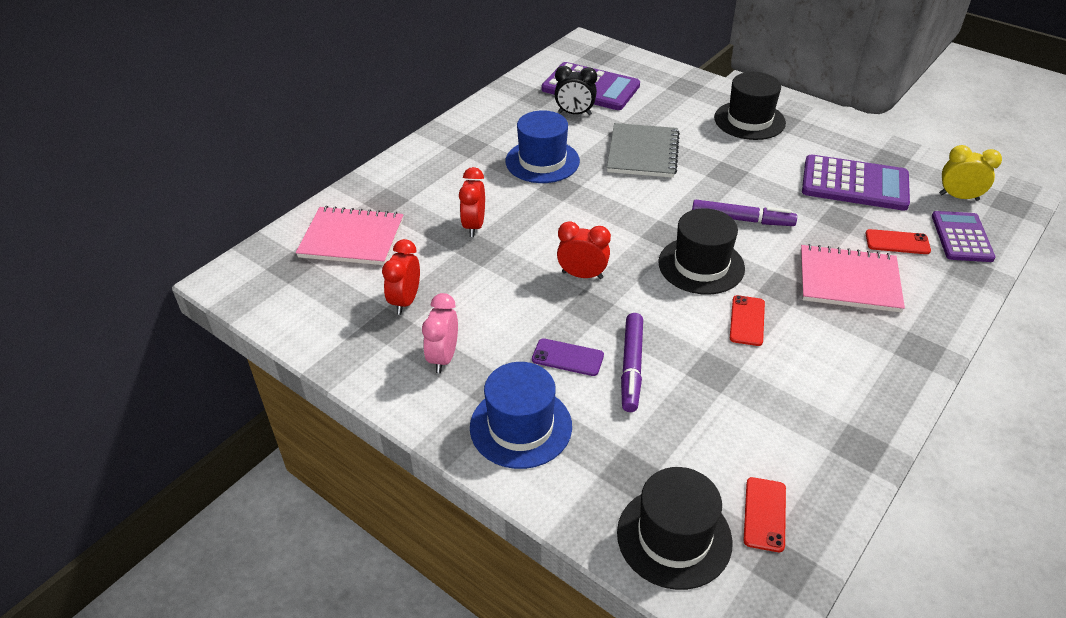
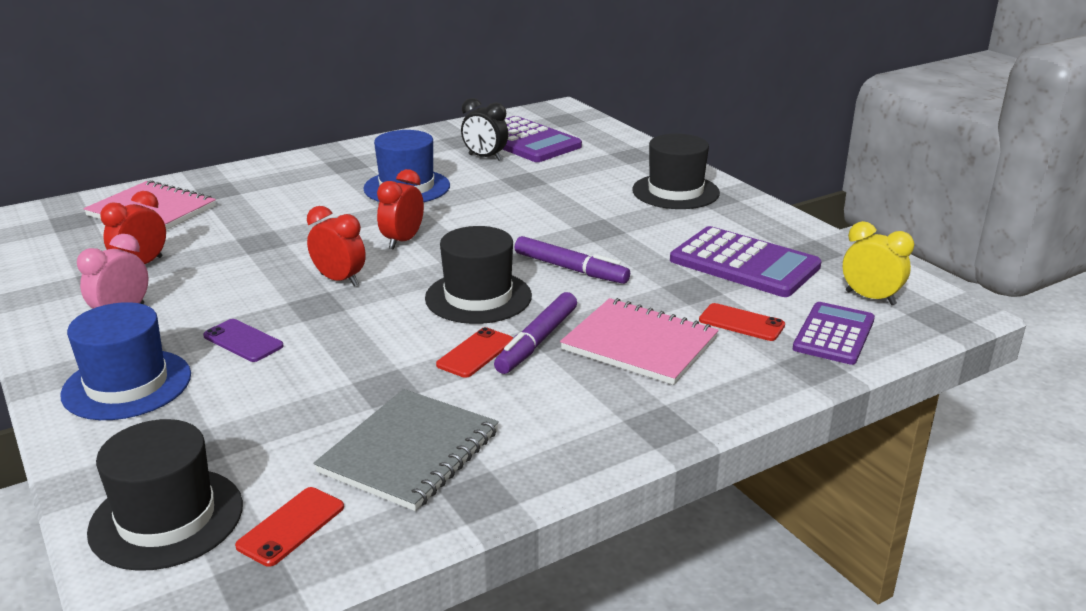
camera: 20 degrees right, 15 degrees down
red clock [459,167,485,237] -> red clock moved to [377,169,424,249]
grey notebook [607,123,680,178] -> grey notebook moved to [314,389,499,511]
purple marker [621,313,643,412] -> purple marker moved to [494,292,577,374]

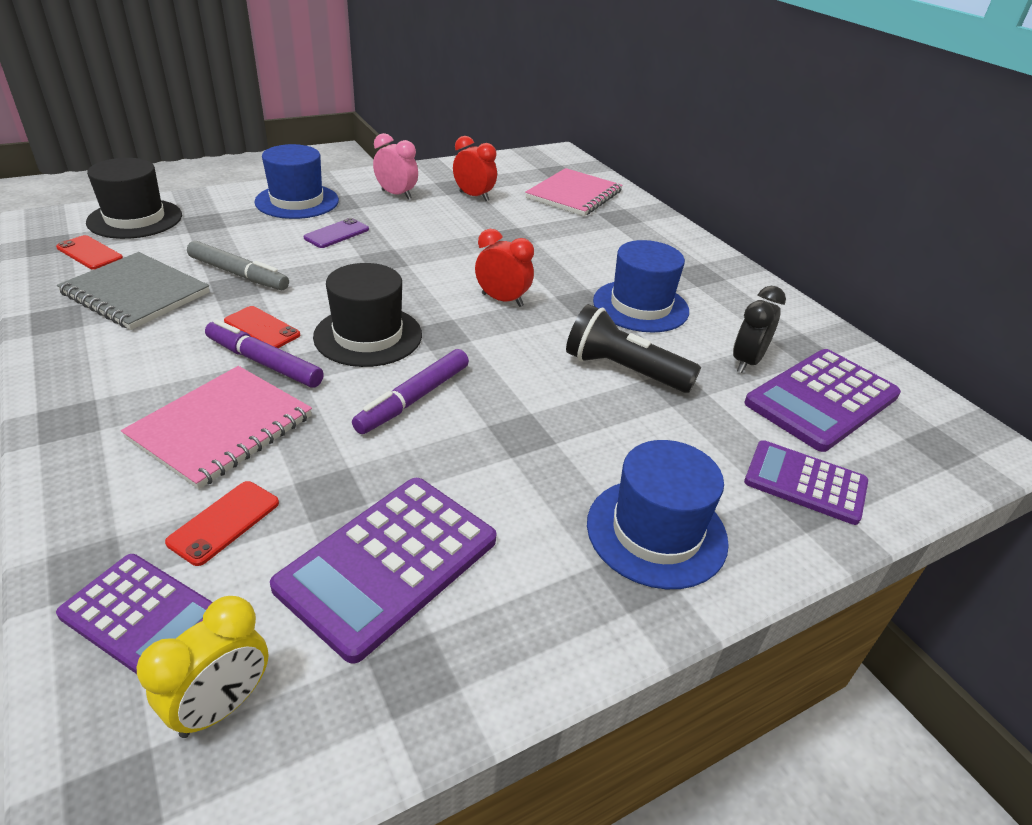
camera: 90 degrees right, 10 degrees up
red clock [307,206,366,286] -> none
black hat [632,134,720,209] -> blue hat [587,440,729,589]
none -> grey marker [187,241,289,290]
none -> black flashlight [566,304,701,393]
none -> purple calculator [744,440,868,525]

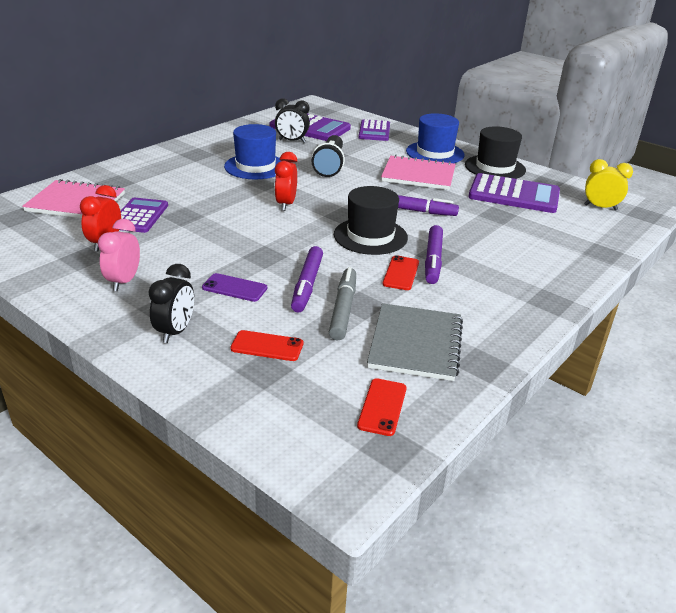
camera: 110 degrees left, 5 degrees down
purple calculator [56,554,212,674] -> purple calculator moved to [119,198,168,233]
black hat [86,158,182,239] -> black hat moved to [465,126,526,179]
pink notebook [121,366,312,489] -> pink notebook moved to [381,155,456,190]
red phone [165,481,279,566] -> red phone moved to [230,330,303,361]
blue hat [255,144,339,219] -> black clock [148,264,194,343]
none -> purple marker [291,246,323,312]

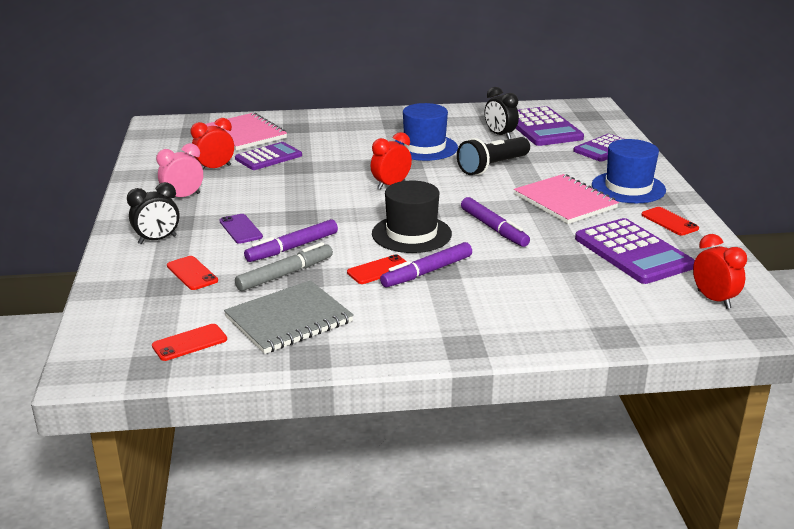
camera: 45 degrees right, 5 degrees down
black hat [465,126,526,179] -> red phone [641,207,699,236]
yellow clock [584,159,633,210] -> red clock [693,234,747,309]

